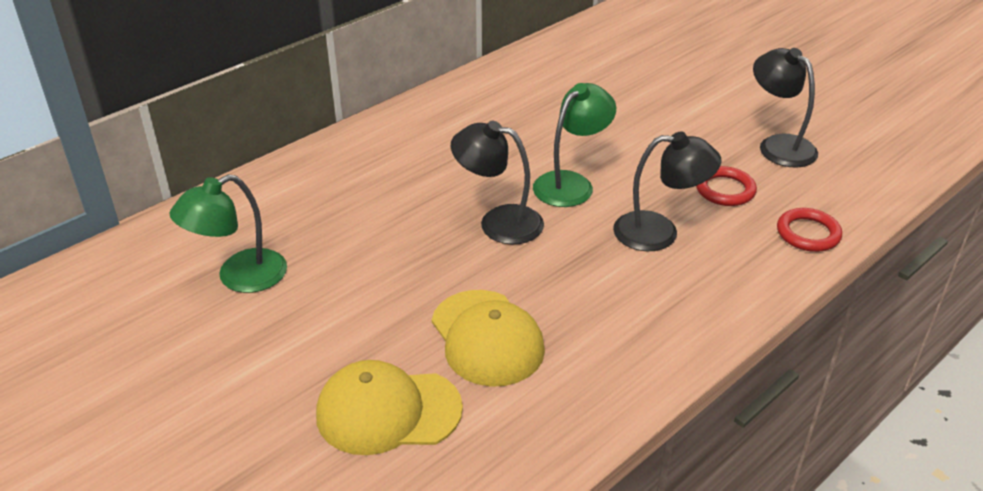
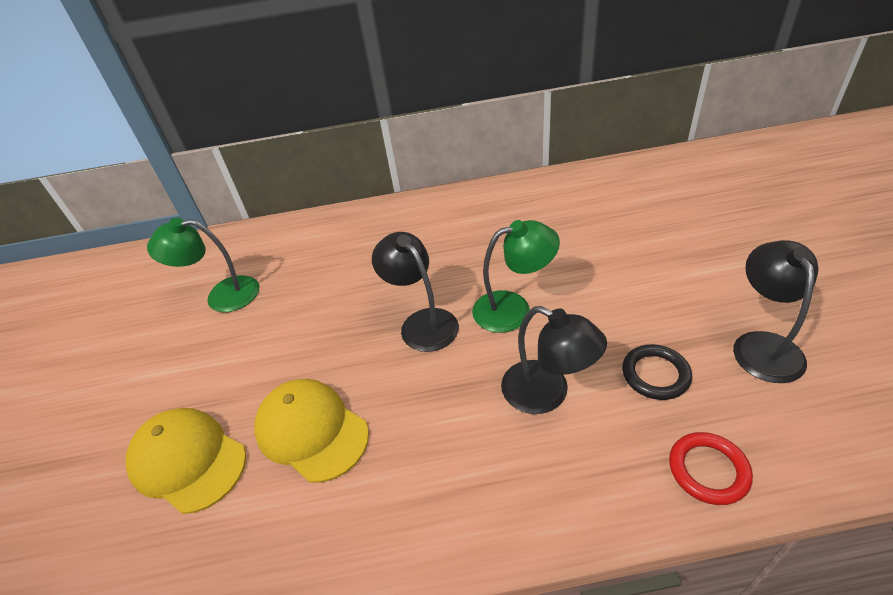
camera: 40 degrees right, 5 degrees up
yellow cap [432,290,545,387] -> yellow cap turned 120 degrees clockwise [254,379,369,483]
red ring [696,166,757,206] -> black ring [622,344,692,400]

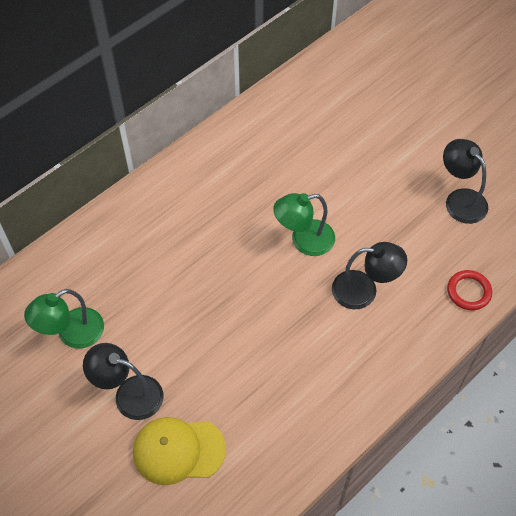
camera: 40 degrees left, 15 degrees up
yellow cap [254,379,369,483] -> none
black lamp [372,232,459,352] -> black lamp moved to [83,343,163,420]
green lamp [472,220,560,333] -> green lamp turned 150 degrees counterclockwise [273,193,335,256]
black ring [622,344,692,400] -> none

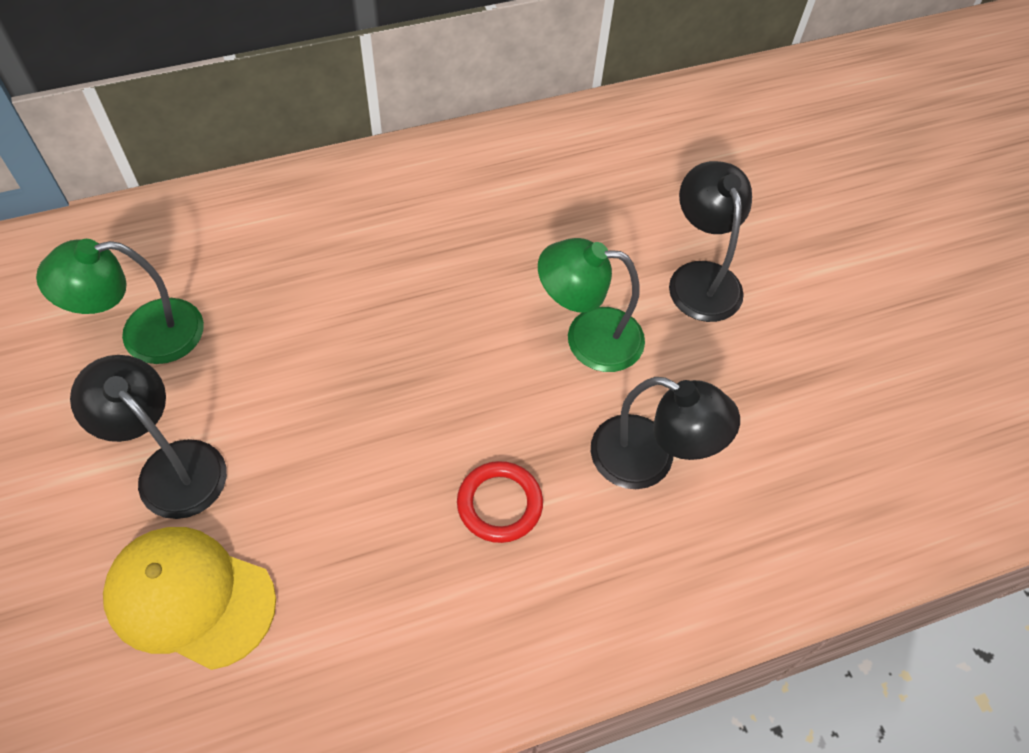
camera: 20 degrees right, 0 degrees up
black lamp [443,139,488,224] -> black lamp moved to [669,161,752,322]
red ring [447,270,492,310] -> red ring moved to [457,461,543,543]

